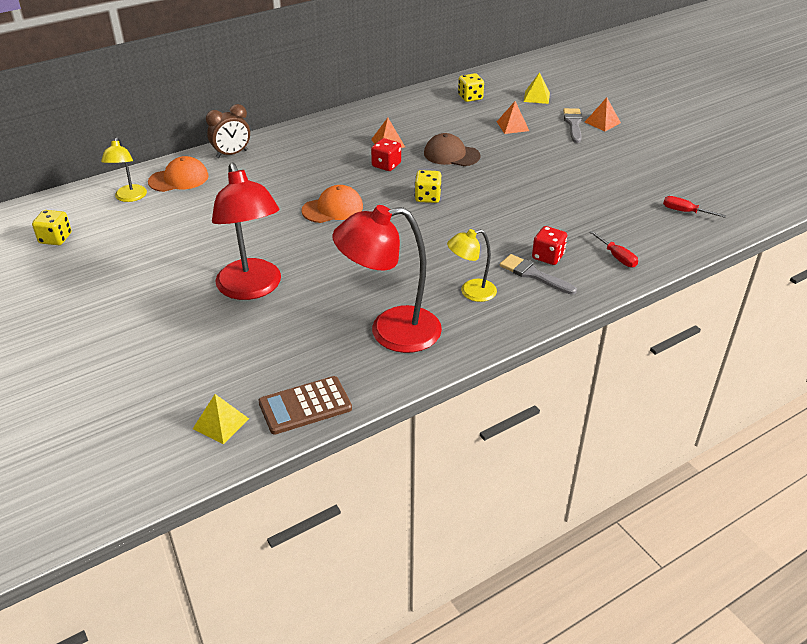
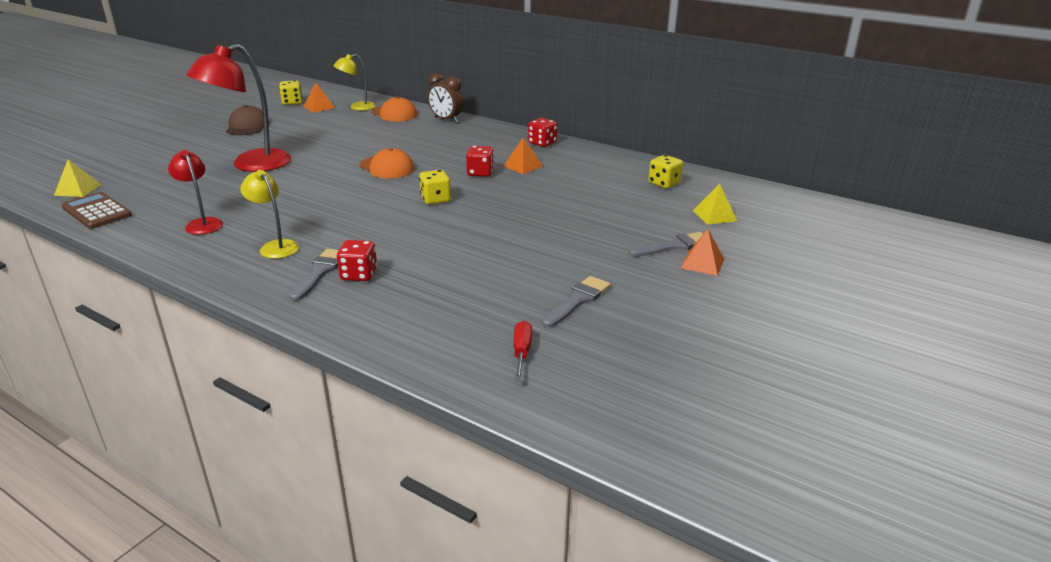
camera: 65 degrees right, 10 degrees down
red lamp [332,205,442,353] -> red lamp [168,150,223,235], size x0.54
brown cap [424,133,481,166] -> brown cap moved to [226,105,269,135]
orange pyramid [497,101,529,134] -> orange pyramid moved to [303,83,335,113]
red screwdriver [589,231,638,267] -> none
none -> red dice [528,118,557,147]
none -> grey brush [542,276,611,328]

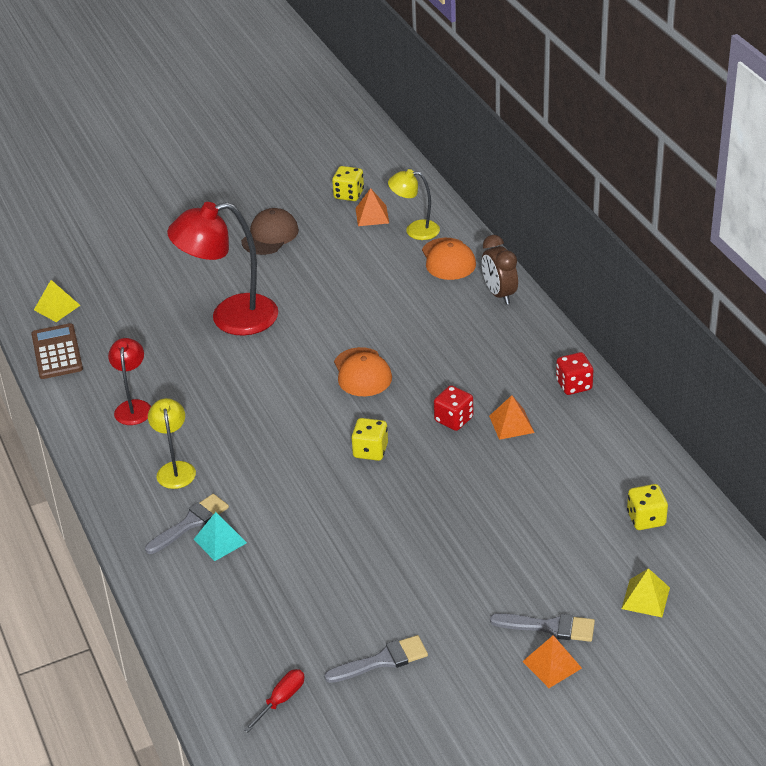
camera: 35 degrees right, 10 degrees up
red dice [337,240,377,281] -> turquoise pyramid [194,512,247,561]

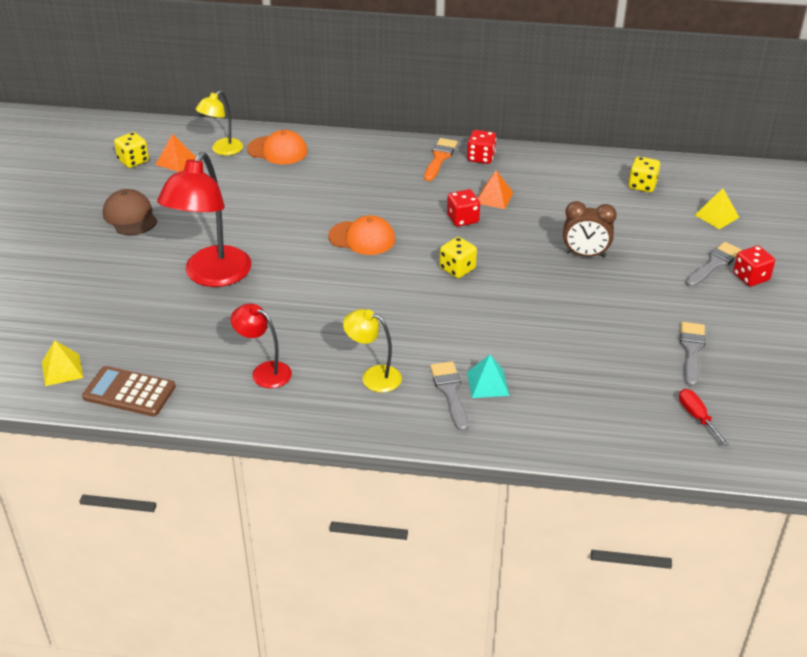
camera: 60 degrees left, 0 degrees up
brown clock [482,235,518,305] -> brown clock moved to [563,201,617,257]
orange pyramid [522,635,582,688] -> red dice [733,246,775,286]
none -> orange brush [424,138,458,181]

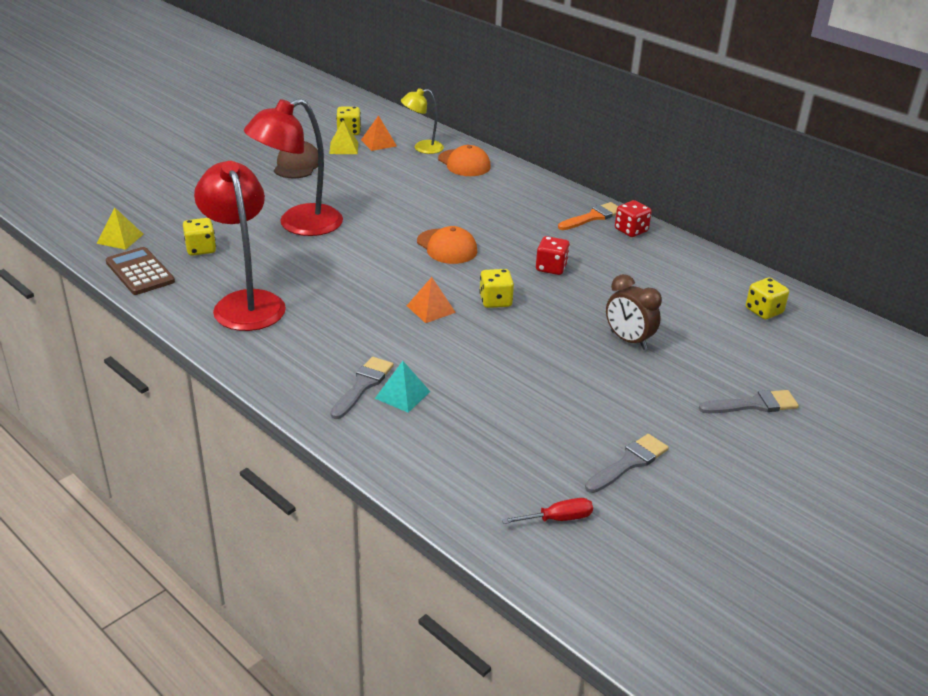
camera: 35 degrees right, 5 degrees down
red lamp [231,303,292,388] -> red lamp [194,161,286,331], size x1.85
yellow lamp [343,309,402,392] -> none
orange pyramid [478,170,513,209] -> orange pyramid moved to [407,277,456,323]
red screwdriver [679,389,729,446] -> red screwdriver turned 60 degrees clockwise [502,498,593,524]
yellow pyramid [695,189,740,229] -> yellow pyramid moved to [329,121,358,154]
red dice [733,246,775,286] -> none
none -> yellow dice [183,218,216,256]

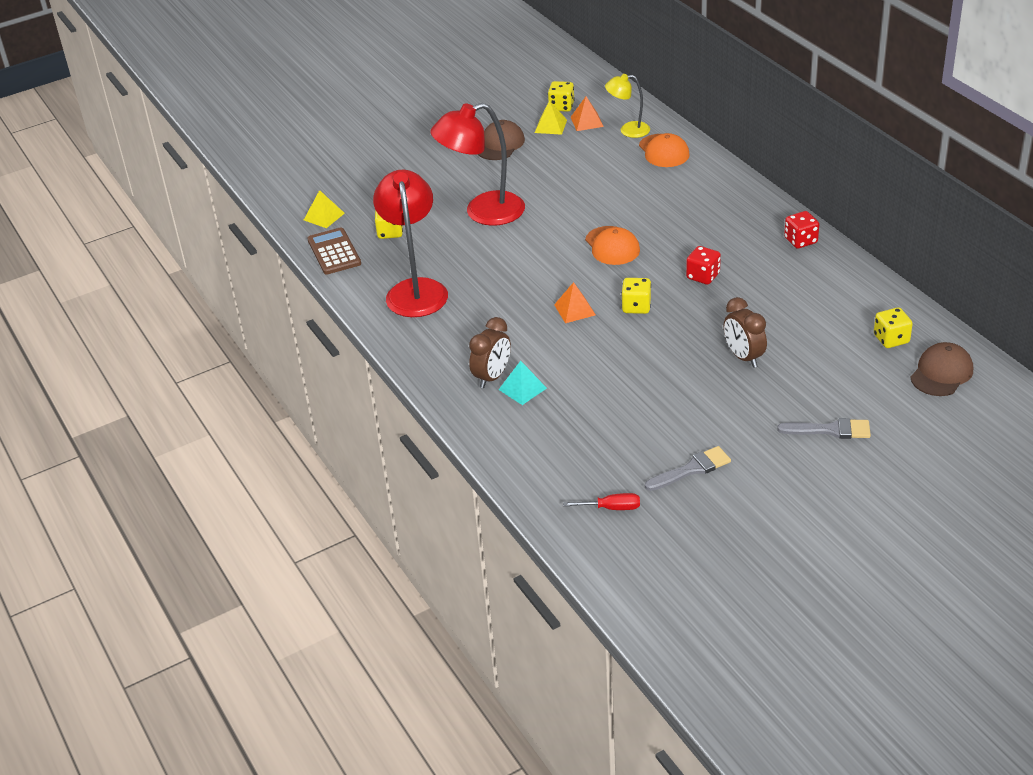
camera: 20 degrees right, 5 degrees up
grey brush [330,357,394,419] -> brown clock [469,317,511,388]
orange brush [558,202,618,230] -> none
none -> brown cap [910,342,973,396]

